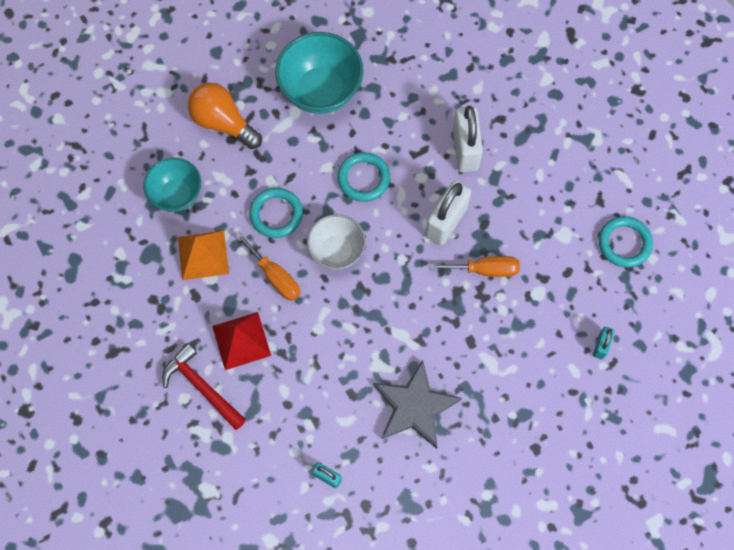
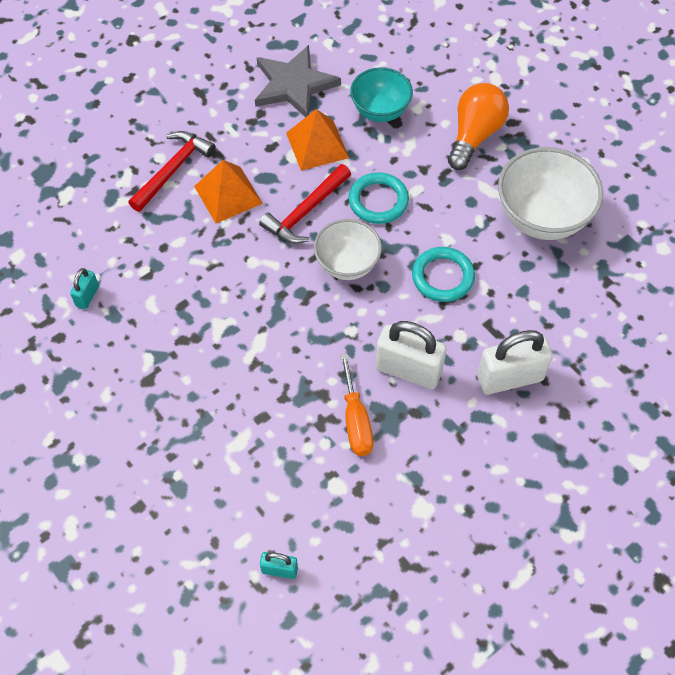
camera: 80 degrees right, 10 degrees down
red pyramid [212,312,271,370] -> orange pyramid [194,160,263,223]
orange screwdriver [235,232,300,301] -> red hammer [259,164,351,244]
turquoise bowl [275,32,364,114] -> white bowl [498,147,603,240]
grey star [373,360,462,449] -> grey star moved to [255,45,341,117]
turquoise ring [599,216,653,268] -> none

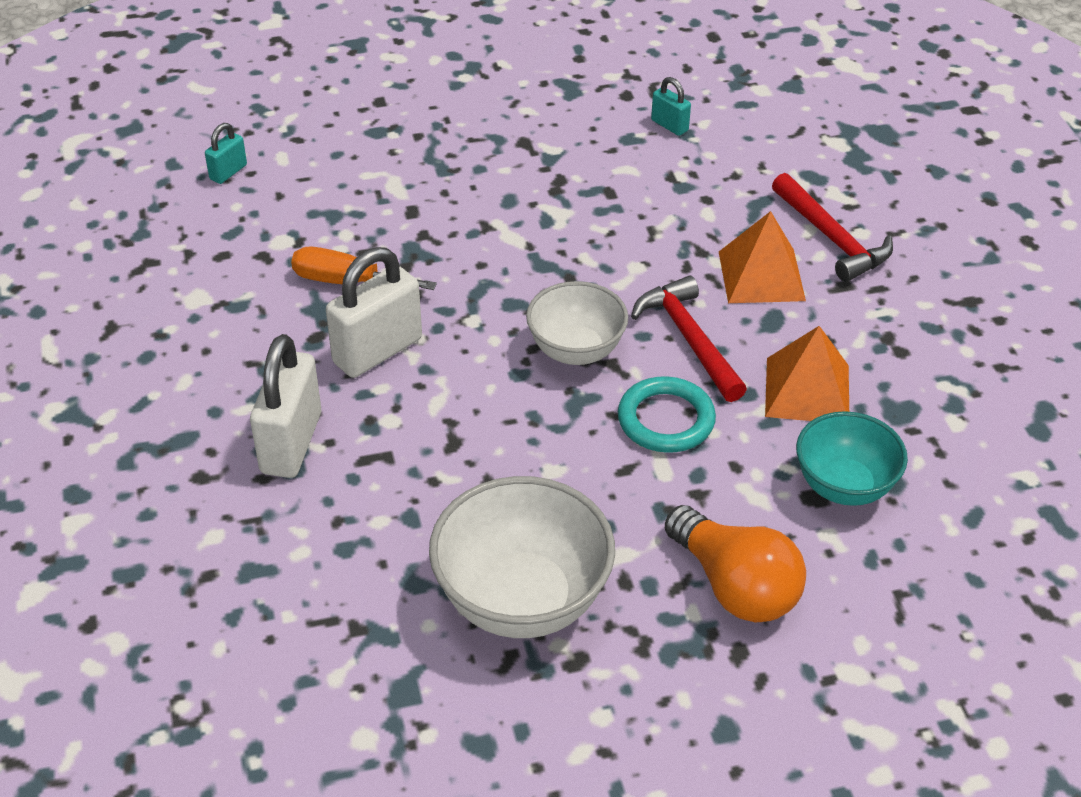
camera: 115 degrees right, 15 degrees down
grey star [255,45,341,117] -> none
turquoise ring [412,247,475,302] -> none

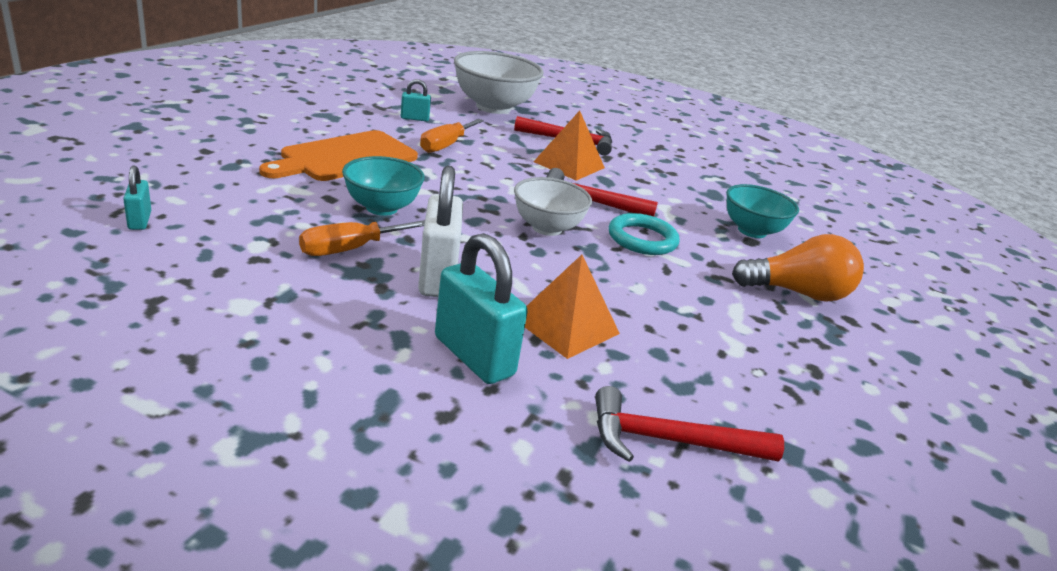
camera: 55 degrees left, 15 degrees down
white padlock [250,334,321,478] -> turquoise padlock [435,233,528,384]
white bowl [429,476,615,638] -> white bowl moved to [454,51,544,114]
orange pyramid [765,326,849,421] -> orange pyramid moved to [525,255,620,359]
none -> orange cutting board [259,130,418,181]
none -> turquoise bowl [342,156,425,216]
none -> orange screwdriver [420,119,484,153]
none -> red hammer [595,386,784,462]

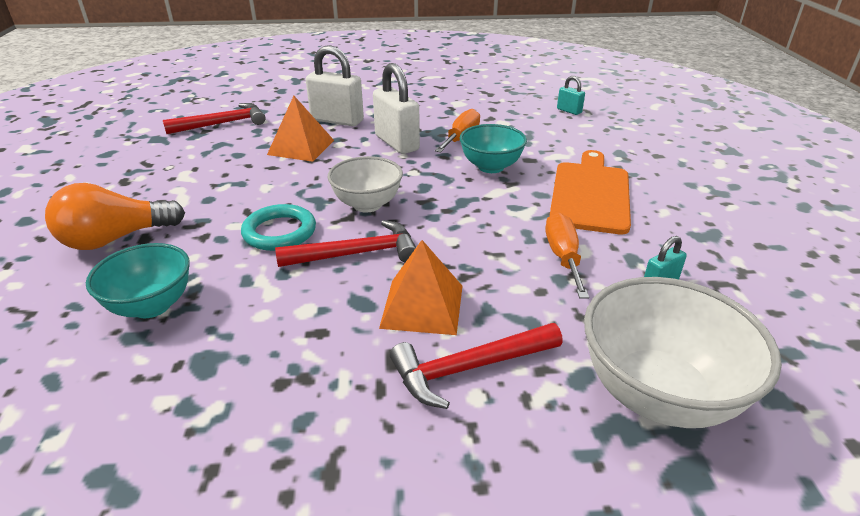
camera: 155 degrees right, 5 degrees up
turquoise padlock [435,233,528,384] -> white padlock [306,45,364,126]

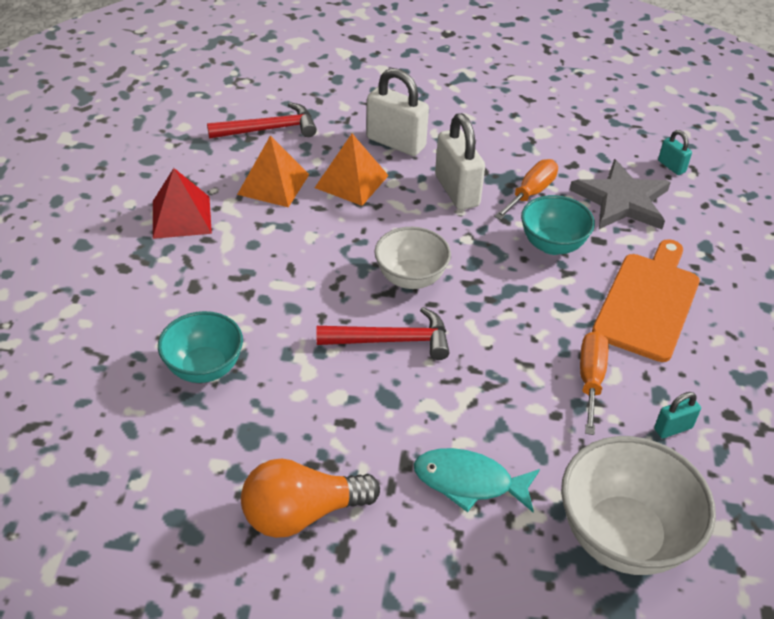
camera: 10 degrees right, 10 degrees up
orange light bulb [45,183,185,250] -> orange light bulb moved to [241,458,380,538]
turquoise ring [241,204,316,251] -> none
orange pyramid [379,240,462,335] -> orange pyramid moved to [237,136,309,208]
red hammer [390,323,563,409] -> turquoise fish [414,448,540,512]
none -> red pyramid [153,168,212,239]
none -> grey star [570,159,671,229]

